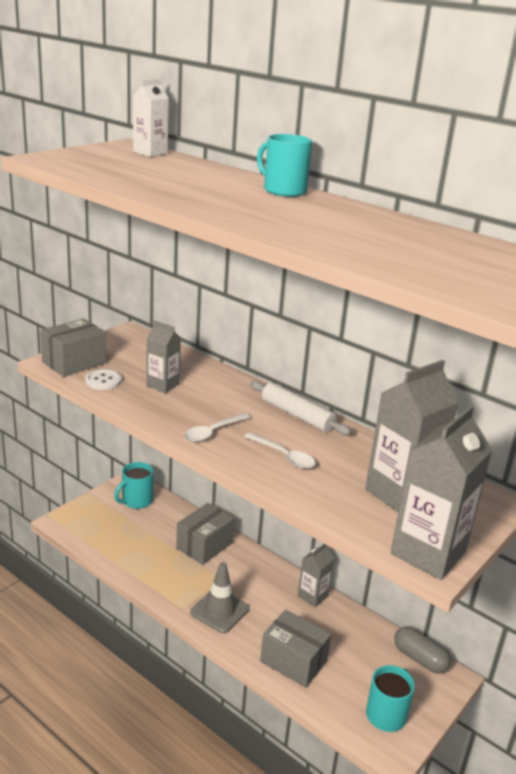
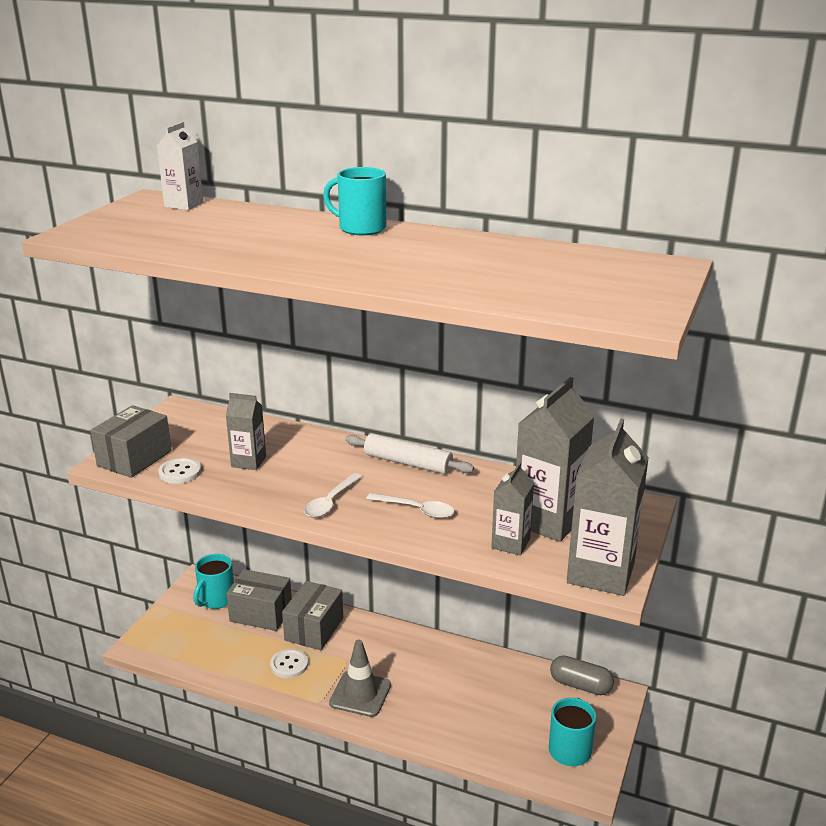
camera: 15 degrees left, 0 degrees up
grey box [260,610,331,687] -> grey box moved to [226,569,292,631]
grey carton [298,544,334,607] -> grey carton moved to [491,462,534,556]
none -> white button [270,649,308,678]

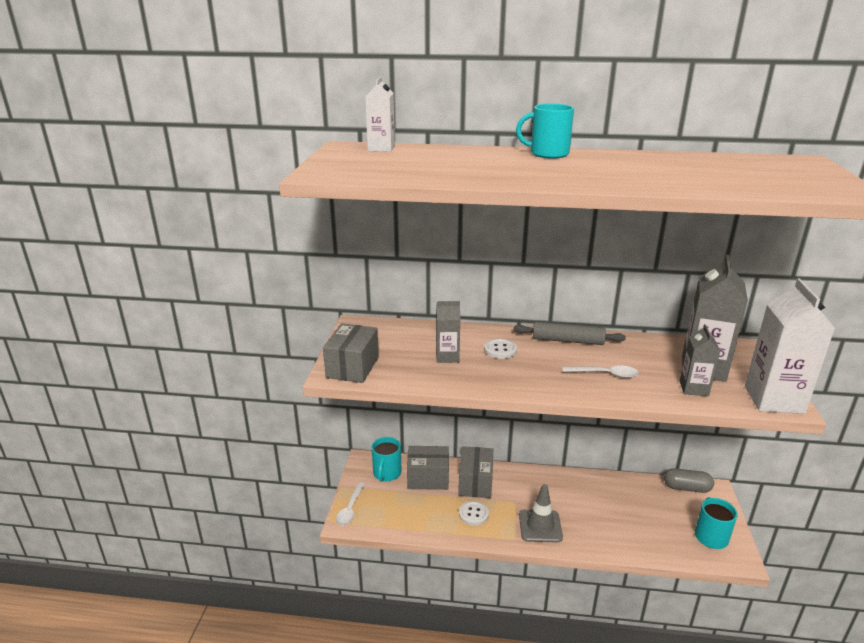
camera: 15 degrees left, 0 degrees up
white button [158,458,201,484] -> white button moved to [484,339,517,359]
white spoon [304,473,362,518] -> white spoon moved to [336,482,365,526]
white rolling pin [345,433,474,474] -> grey rolling pin [514,322,626,345]
grey carton [567,418,649,596] -> white carton [745,278,835,414]

